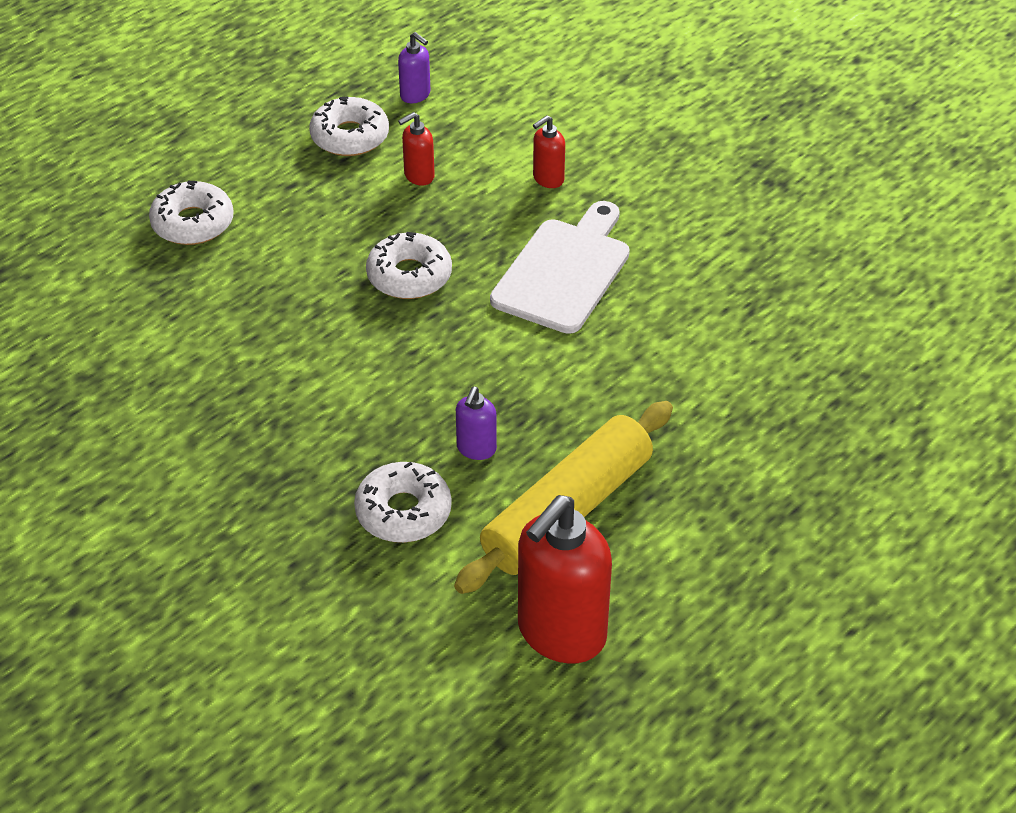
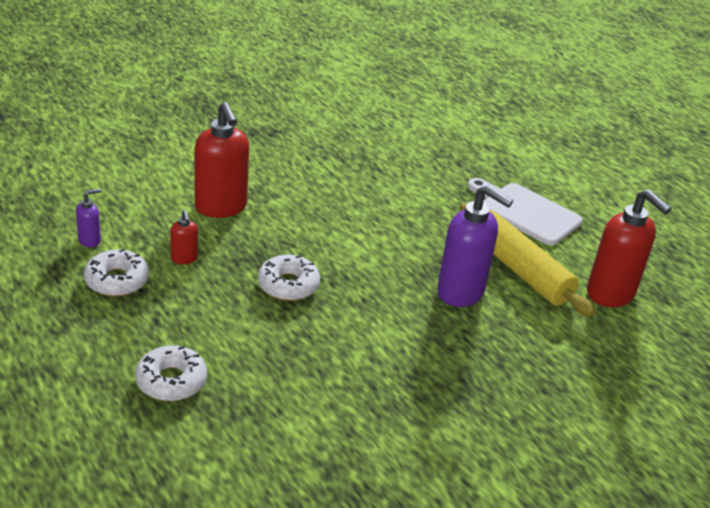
camera: 80 degrees left, 10 degrees down
white donut [354,462,452,543] -> none
purple soap dispenser [456,387,497,460] -> purple soap dispenser [437,185,513,307], size x2.14
white cutting board [490,201,630,334] -> white cutting board moved to [468,178,583,245]
red soap dispenser [533,115,565,188] -> red soap dispenser [195,102,249,218], size x2.14

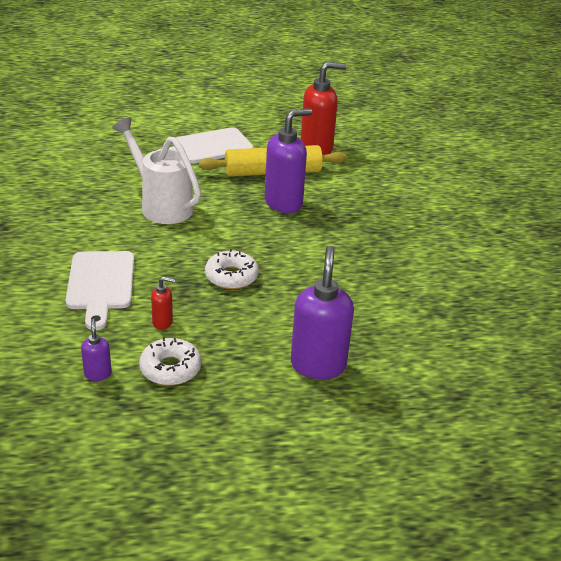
camera: 65 degrees left, 0 degrees up
white donut [135,345,207,401] -> purple soap dispenser [291,246,354,379]
red soap dispenser [195,102,249,218] -> white cutting board [66,251,134,330]
none -> white watering can [112,117,201,224]

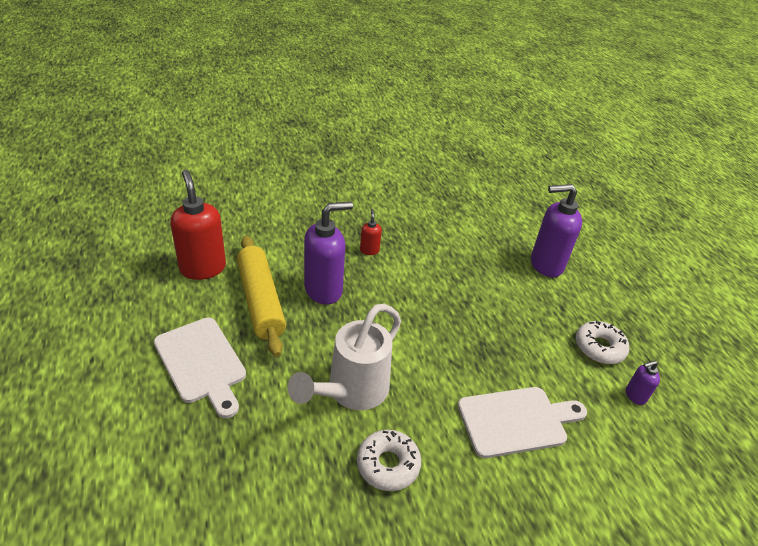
camera: 100 degrees left, 5 degrees up
red soap dispenser [151,277,176,330] -> red soap dispenser moved to [360,209,382,255]
white donut [205,249,259,289] -> white donut moved to [357,430,421,491]
purple soap dispenser [265,108,312,213] -> purple soap dispenser turned 105 degrees clockwise [304,202,353,305]

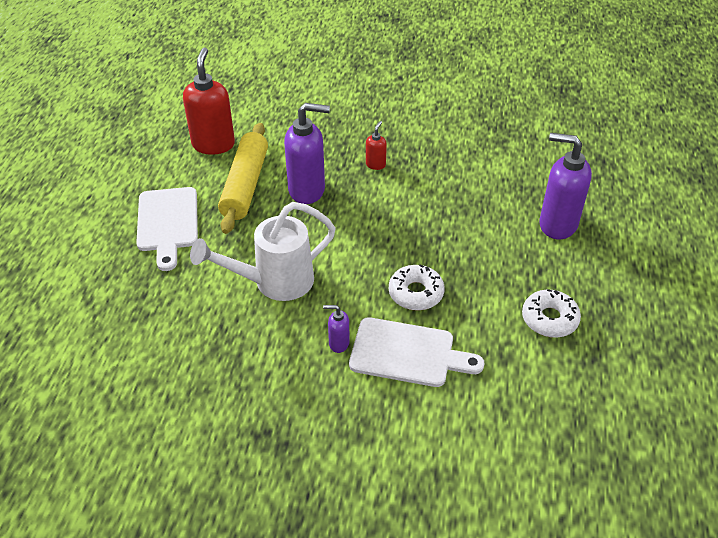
camera: 30 degrees right, 5 degrees up
white donut [357,430,421,491] -> white donut moved to [389,265,445,311]
purple soap dispenser [626,361,660,405] -> purple soap dispenser moved to [323,305,350,353]

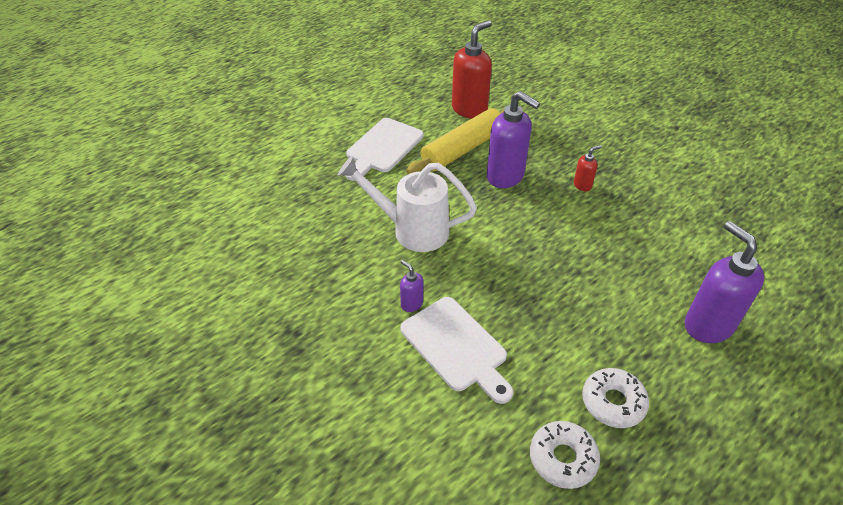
camera: 40 degrees right, 0 degrees up
white donut [389,265,445,311] -> white donut moved to [530,421,600,489]

